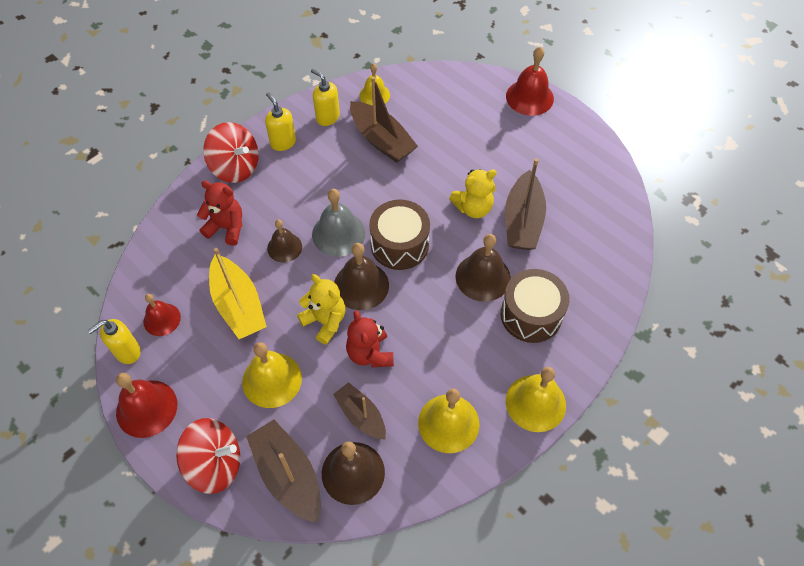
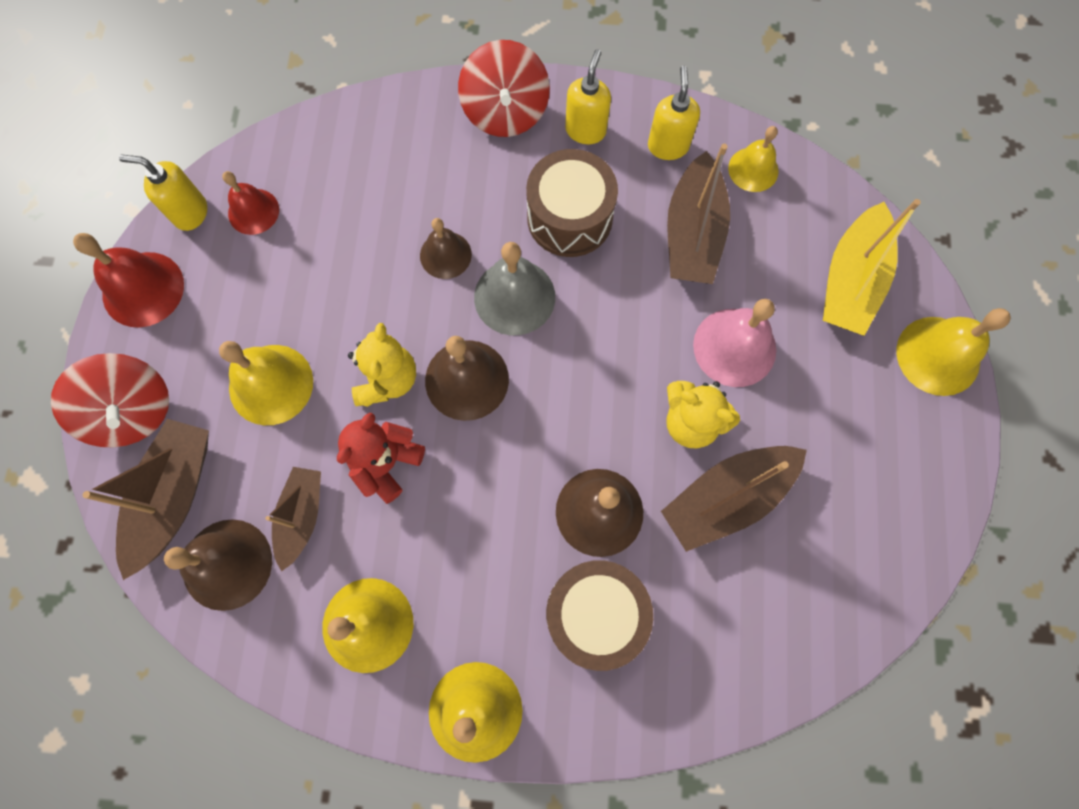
camera: 50 degrees right, 15 degrees up
red teddy bear [197,181,242,246] -> none
yellow boat [209,248,267,339] -> yellow boat moved to [823,199,921,336]
brown drum [369,199,430,270] -> brown drum moved to [526,149,618,257]
red bell [506,47,554,116] -> yellow bell [896,308,1011,396]
none -> pink bell [693,299,776,387]

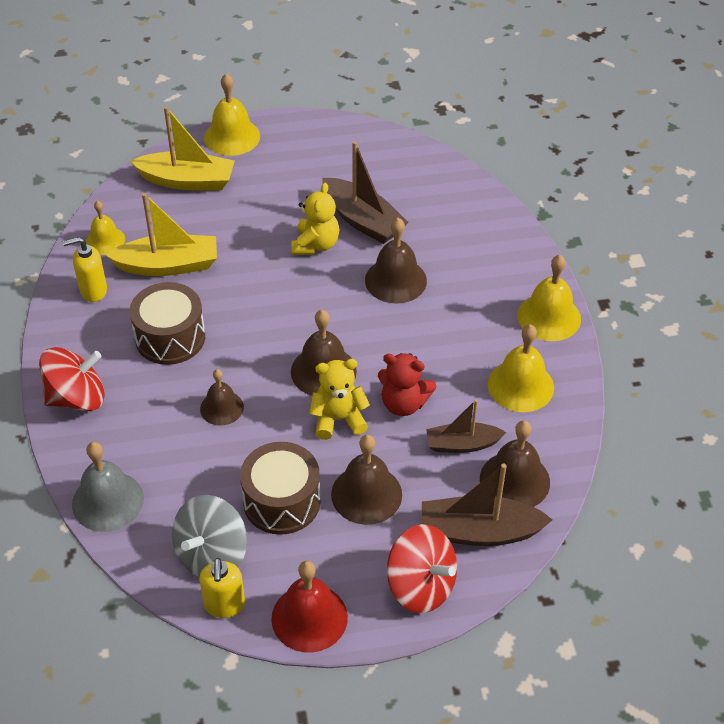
camera: 105 degrees left, 25 degrees down
red spinning top [51,353,169,447] -> red spinning top turned 90 degrees clockwise [387,524,457,613]
yellow bell [219,341,313,425] -> brown bell [331,435,402,525]
red bell [222,171,279,235] -> grey spinning top [172,495,247,578]
grey bell [474,242,555,335] -> grey bell moved to [72,442,144,532]
brown drum [546,560,653,671] -> brown drum moved to [240,442,321,535]
yellow soap dispenser [565,49,611,144] -> none
brown boat [667,144,730,284] -> yellow boat [106,193,217,276]
pink bell [693,299,776,387] -> none

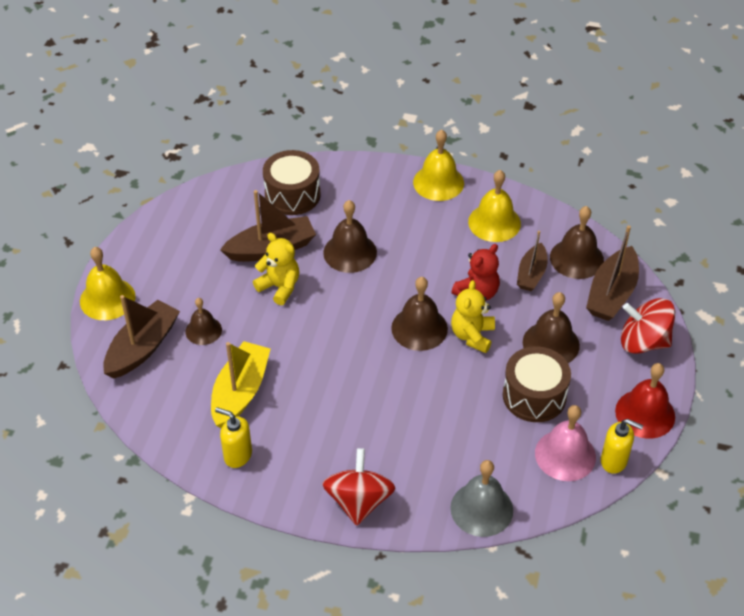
camera: 65 degrees left, 0 degrees up
yellow soap dispenser [63,237,107,302] -> yellow soap dispenser turned 105 degrees clockwise [215,407,252,468]
yellow bell [86,201,125,255] -> none
yellow boat [130,106,235,190] -> brown boat [103,295,180,378]
brown drum [130,282,205,365] -> brown drum moved to [263,150,321,215]
grey spinning top [172,495,247,578] -> pink bell [535,405,596,481]
brown bell [200,369,244,426] -> brown bell moved to [186,298,222,345]
red spinning top [387,524,457,613] -> red spinning top turned 135 degrees counterclockwise [621,298,675,354]

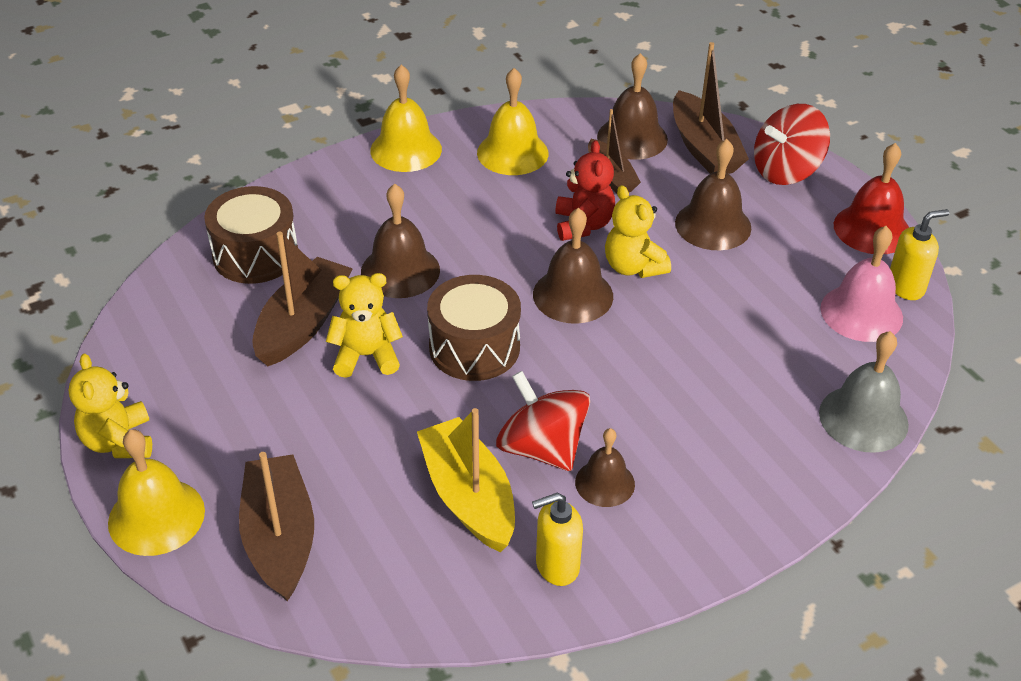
camera: 45 degrees left, 5 degrees down
brown bell [186,298,222,345] -> brown bell moved to [575,428,635,507]
red spinning top [322,448,395,526] -> red spinning top moved to [496,371,590,471]
brown drum [503,346,571,422] -> brown drum moved to [427,275,521,381]
none -> yellow teddy bear [69,353,152,458]

